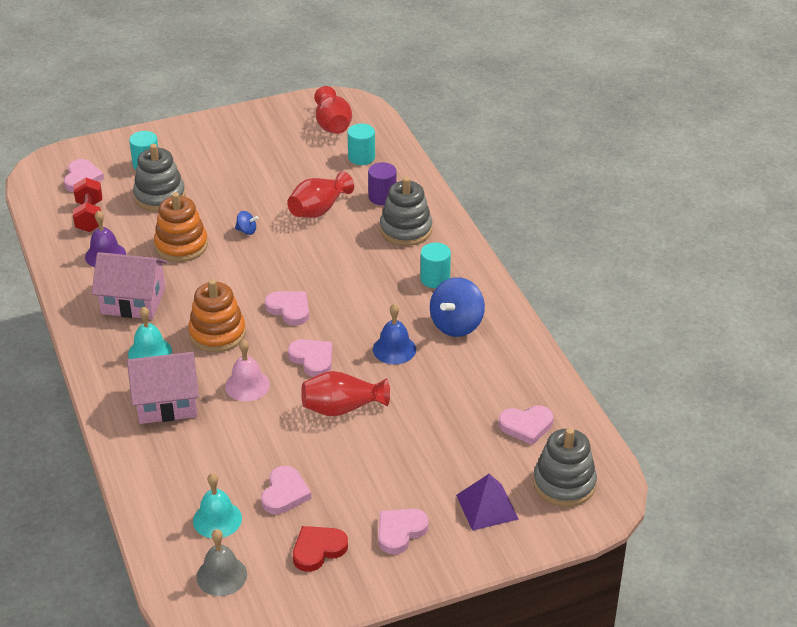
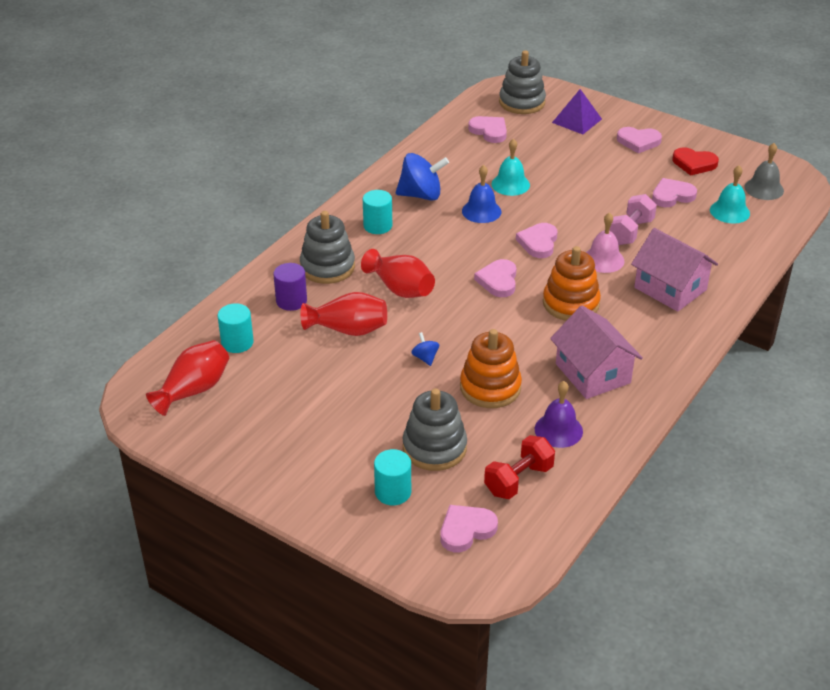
camera: 125 degrees left, 0 degrees up
turquoise bell [128,306,172,359] -> turquoise bell moved to [491,138,530,196]
red vase [301,371,390,417] -> red vase moved to [361,249,435,298]
none -> pink dumbbell [609,194,657,245]

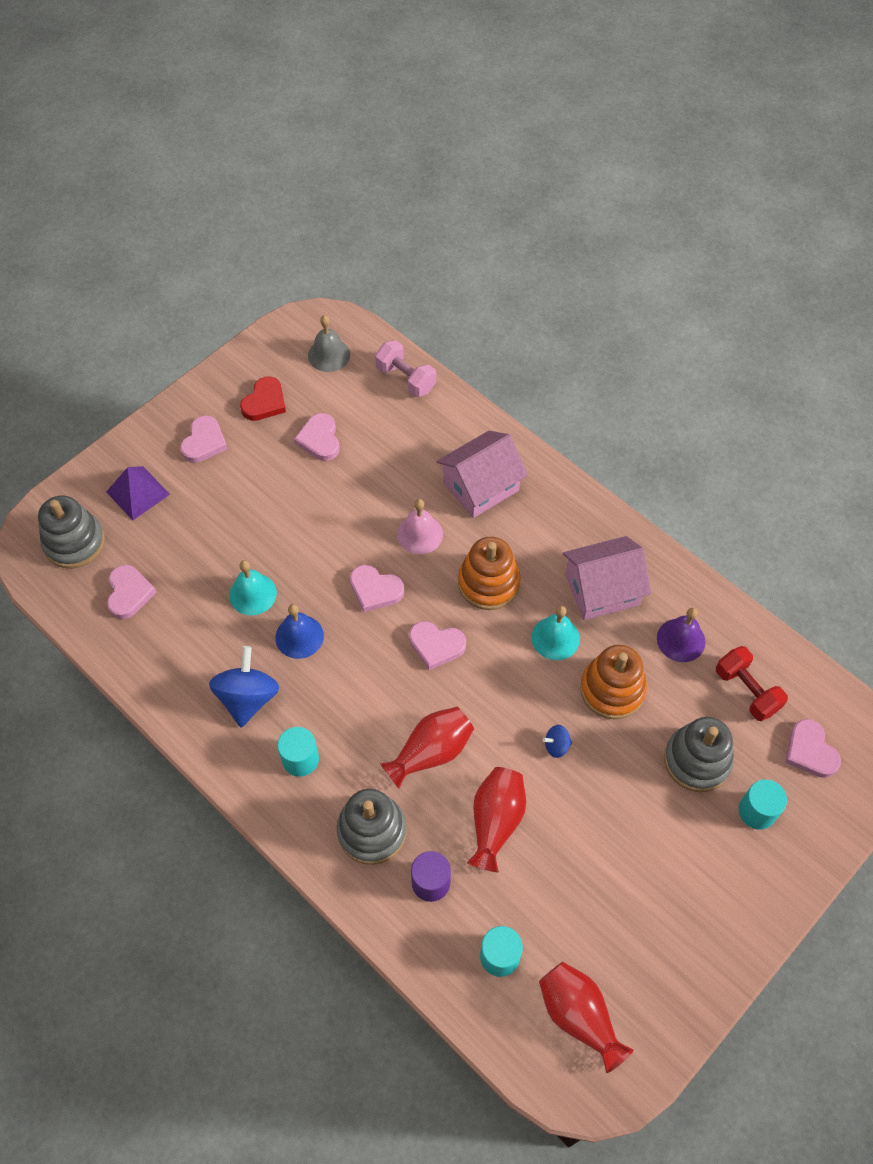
camera: 80 degrees left, 20 degrees up
pink heart [468,116,507,143] -> pink heart turned 120 degrees clockwise [107,565,156,619]
pink dumbbell [609,194,657,245] -> pink dumbbell moved to [375,340,436,397]
turquoise bell [710,165,750,223] -> turquoise bell moved to [532,606,580,660]

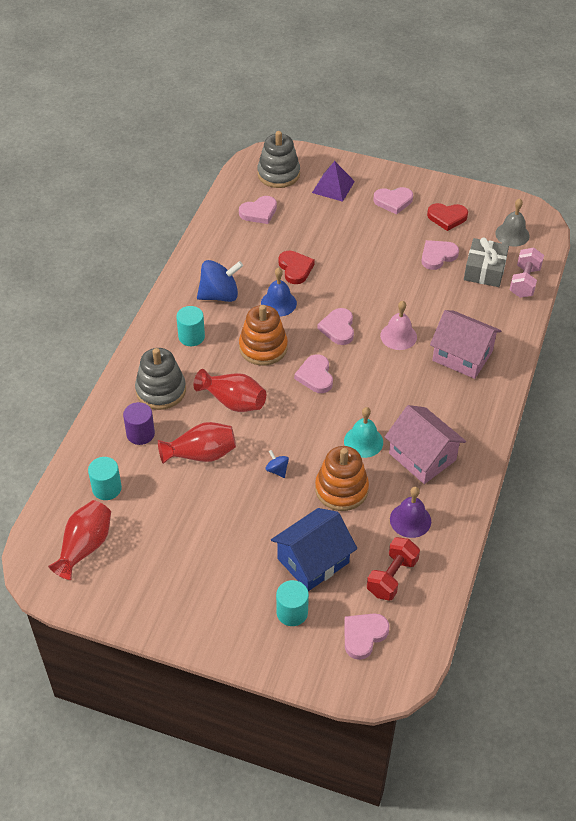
camera: 65 degrees right, 10 degrees down
turquoise bell [229,560,277,615] -> red heart [278,251,315,284]
orange stacking toy [458,537,521,610] -> orange stacking toy moved to [239,305,288,366]
grey stacking toy [664,717,734,792] -> blue house [271,508,357,591]
none -> grey gift [464,238,509,287]

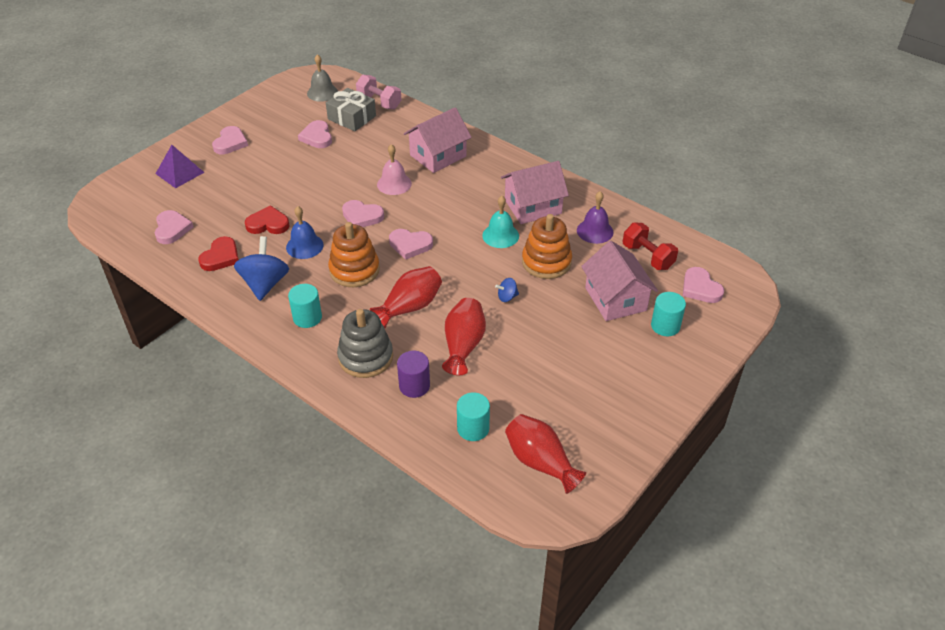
camera: 70 degrees left, 5 degrees down
grey stacking toy [257,131,300,188] -> none
blue house [271,508,357,591] -> pink house [581,241,658,321]
red heart [427,203,468,231] -> red heart moved to [198,236,239,271]

